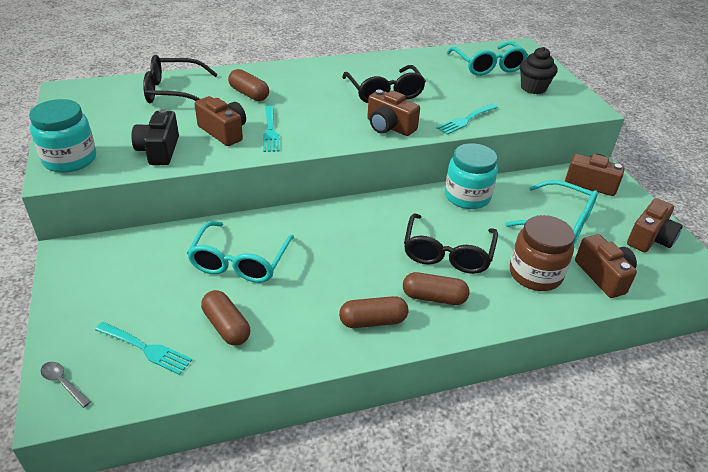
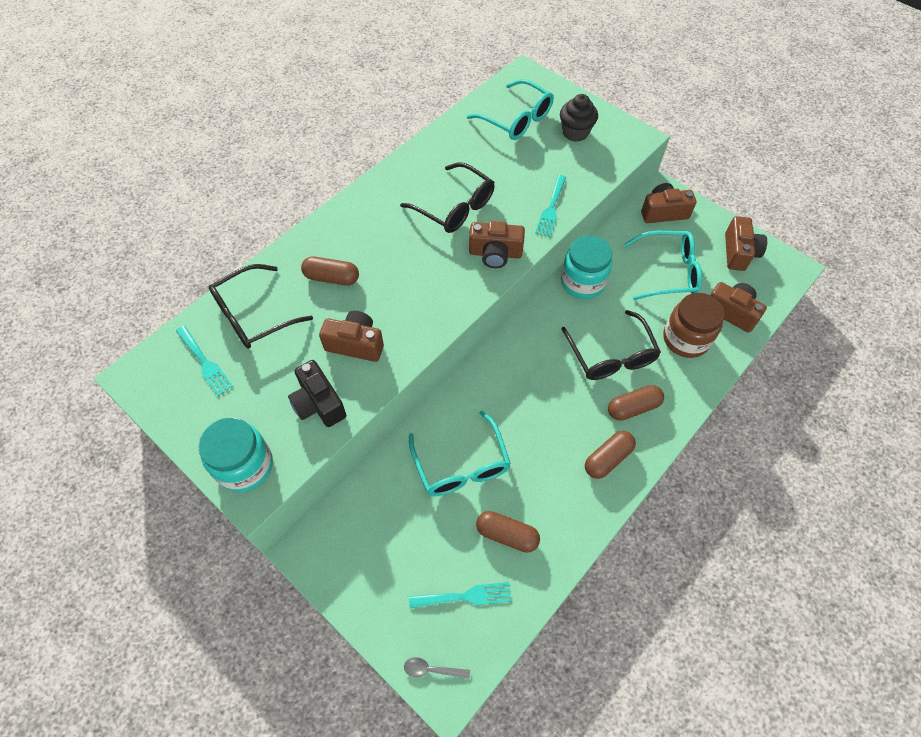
camera: 30 degrees left, 20 degrees up
turquoise fork [263,105,280,152] -> turquoise fork moved to [176,326,233,396]

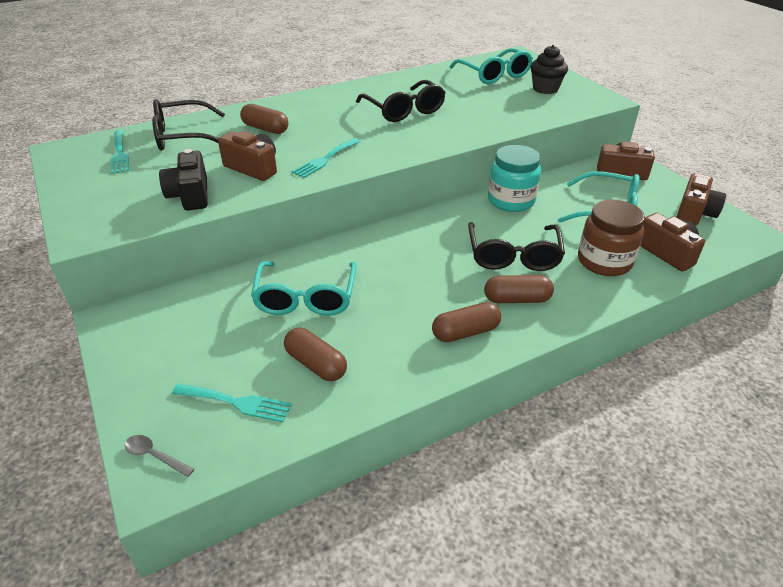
camera: 20 degrees right, 20 degrees down
turquoise jar [198,418,273,492] -> none
brown camera [469,221,525,268] -> none
turquoise fork [535,175,566,237] -> turquoise fork moved to [292,138,361,178]

